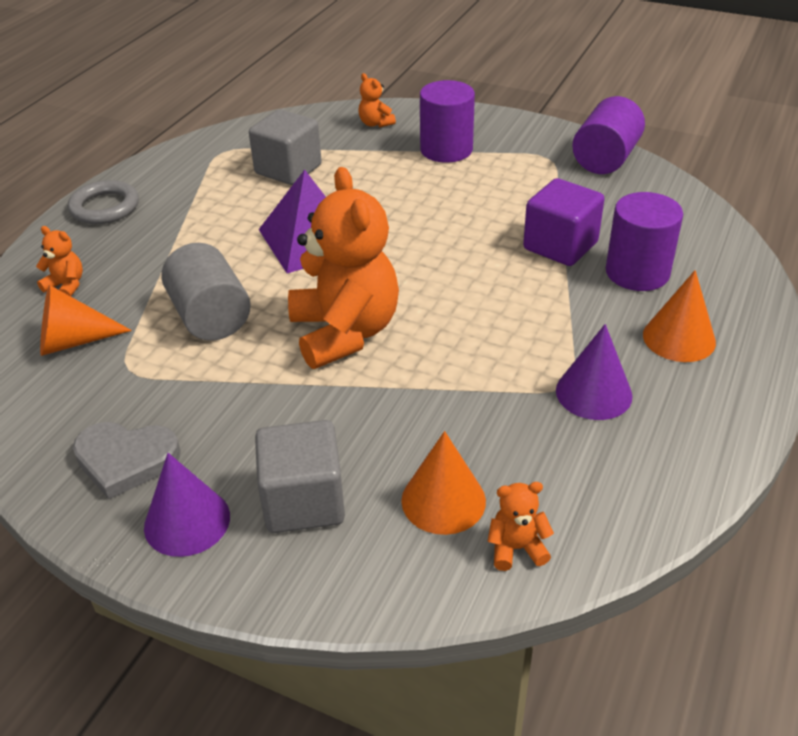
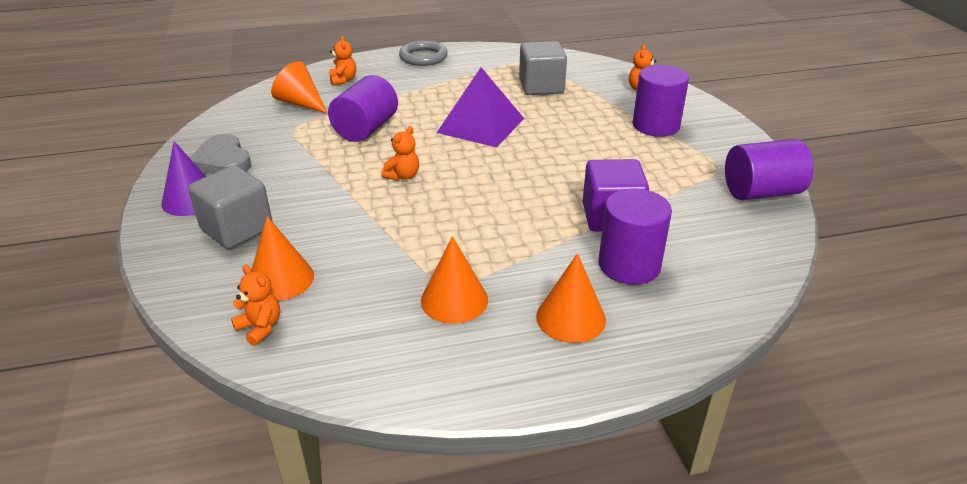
camera: 50 degrees right, 5 degrees down
grey cylinder [161,243,251,341] -> purple cylinder [328,75,398,142]
orange teddy bear [288,167,399,369] -> orange teddy bear [381,126,419,181], size x0.41
purple cone [556,324,633,420] -> orange cone [421,236,488,324]

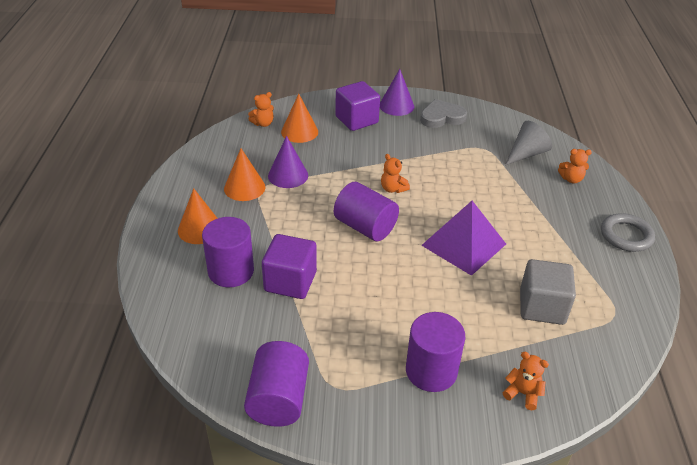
camera: 105 degrees right, 5 degrees up
grey cube [188,165,273,249] -> purple cube [335,81,380,131]
orange cone [271,61,328,114] -> grey cone [505,121,552,165]
purple cylinder [328,75,398,142] -> purple cylinder moved to [334,182,399,241]
none -> purple cone [268,136,308,188]

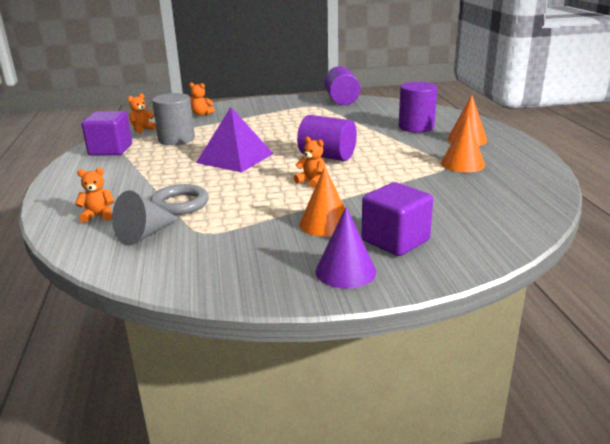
camera: 170 degrees right, 15 degrees down
orange teddy bear [248,92,274,127] -> orange teddy bear moved to [128,94,156,134]
purple cube [262,234,317,299] -> purple cube moved to [82,111,132,156]
purple cone [268,136,308,188] -> none
orange cone [281,94,318,143] -> orange cone moved to [299,166,345,237]
purple cylinder [406,312,465,392] -> none
grey heart [420,99,467,128] -> none
grey cube [520,259,576,325] -> grey cylinder [152,93,195,145]
grey ring [601,213,655,252] -> grey ring moved to [150,184,209,215]

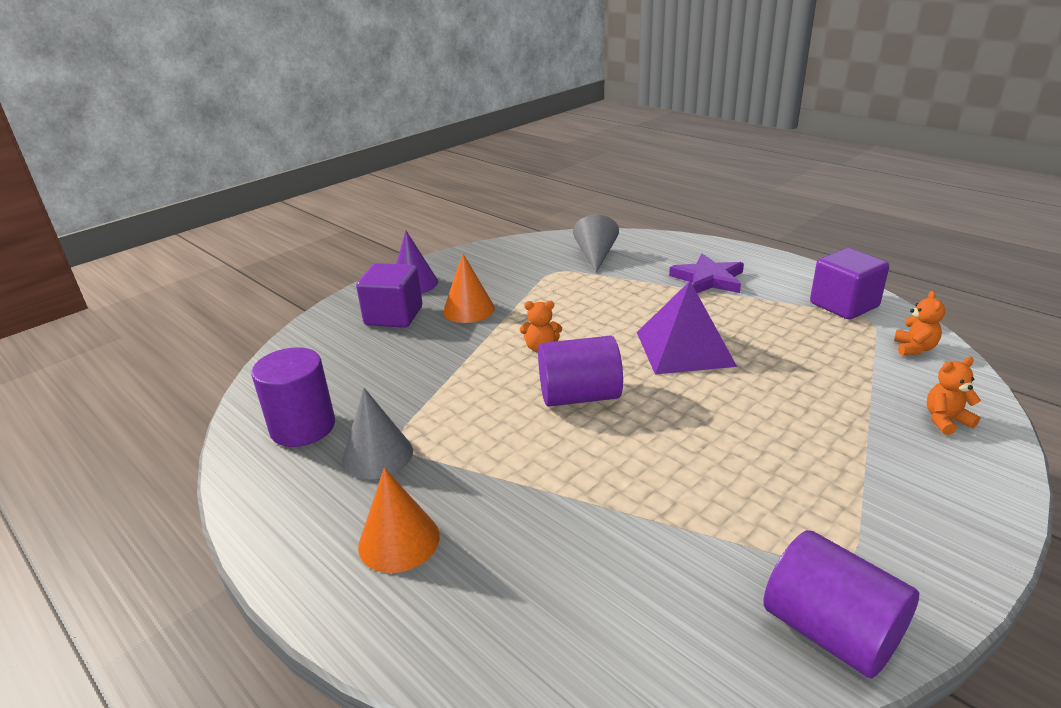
camera: 145 degrees right, 5 degrees up
orange teddy bear [75,168,114,223] -> none
grey ring [150,184,209,215] -> none
grey cylinder [152,93,195,145] -> none
purple cylinder [399,82,437,133] -> purple cylinder moved to [251,347,335,447]
orange cone [441,115,485,172] -> grey cone [342,388,413,479]
none -> purple star [669,254,744,293]

